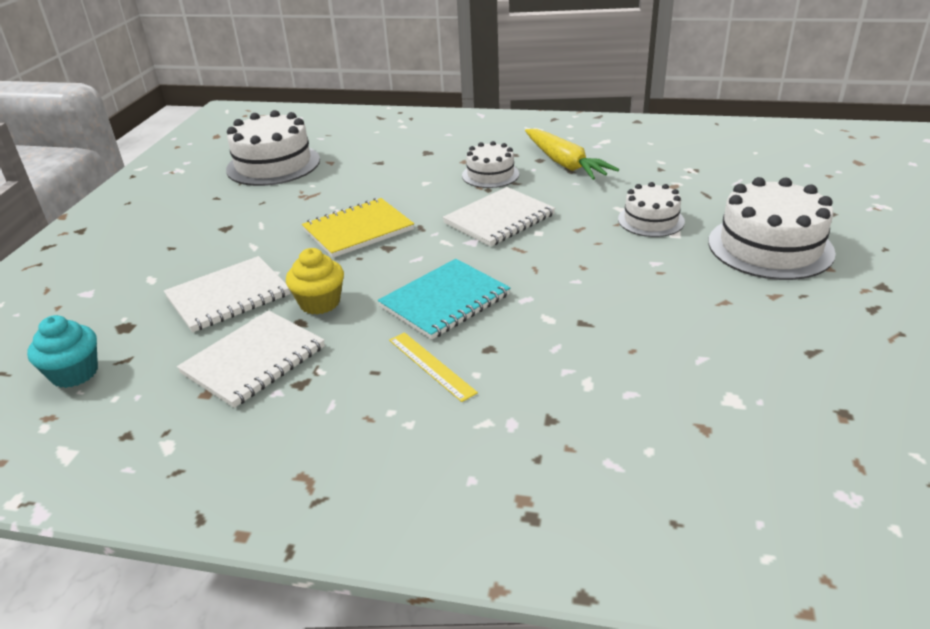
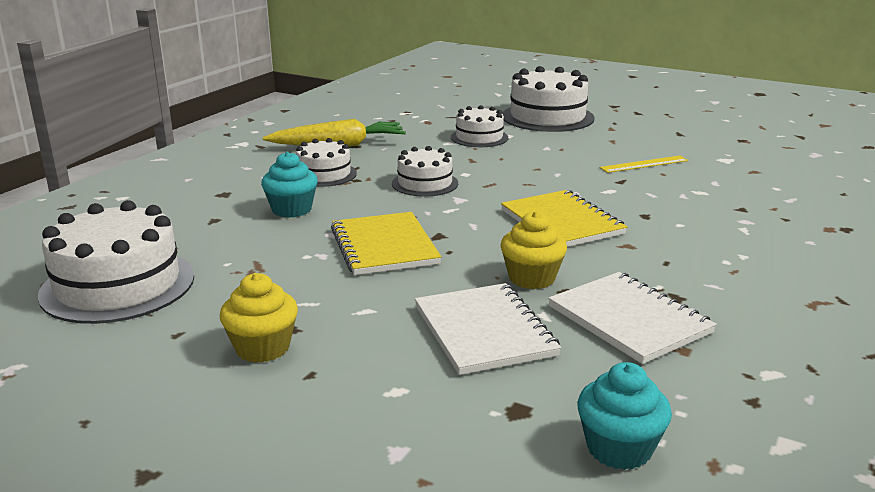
camera: 75 degrees left, 10 degrees down
turquoise notebook [378,259,510,340] -> yellow notebook [501,190,627,247]
yellow ruler [389,332,478,402] -> yellow ruler moved to [600,156,689,173]
white notebook [442,187,555,247] -> white cake [392,146,458,197]
none -> yellow cupcake [220,273,298,362]
none -> turquoise cupcake [261,151,318,218]

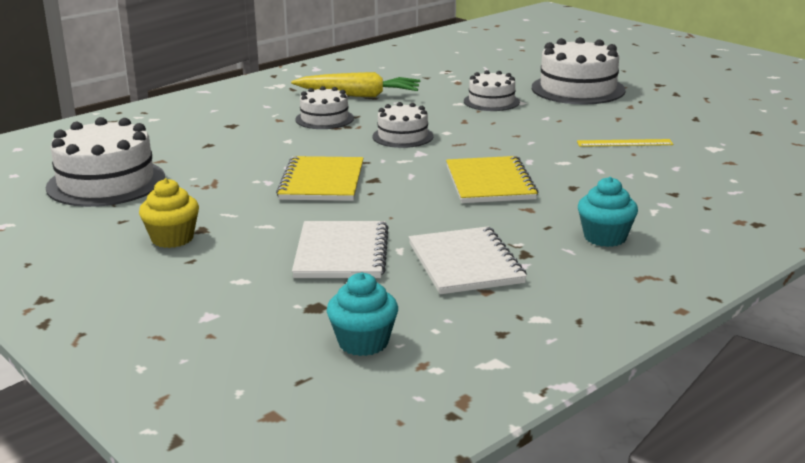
camera: 20 degrees right, 0 degrees up
turquoise cupcake [261,151,318,218] -> turquoise cupcake moved to [578,177,638,247]
yellow cupcake [501,211,567,289] -> none

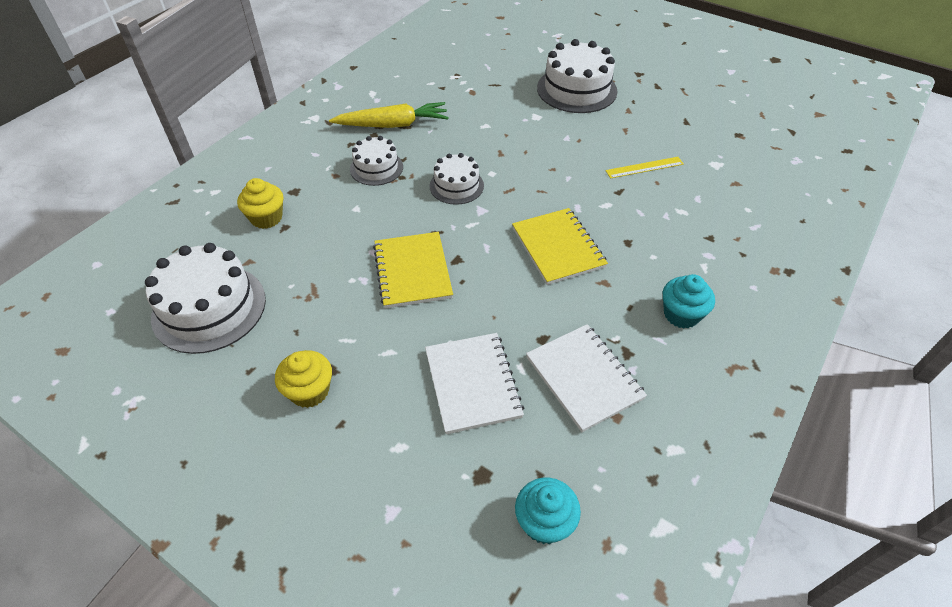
camera: 15 degrees left, 25 degrees up
white cake [464,70,520,111] -> none
none -> yellow cupcake [237,178,283,229]

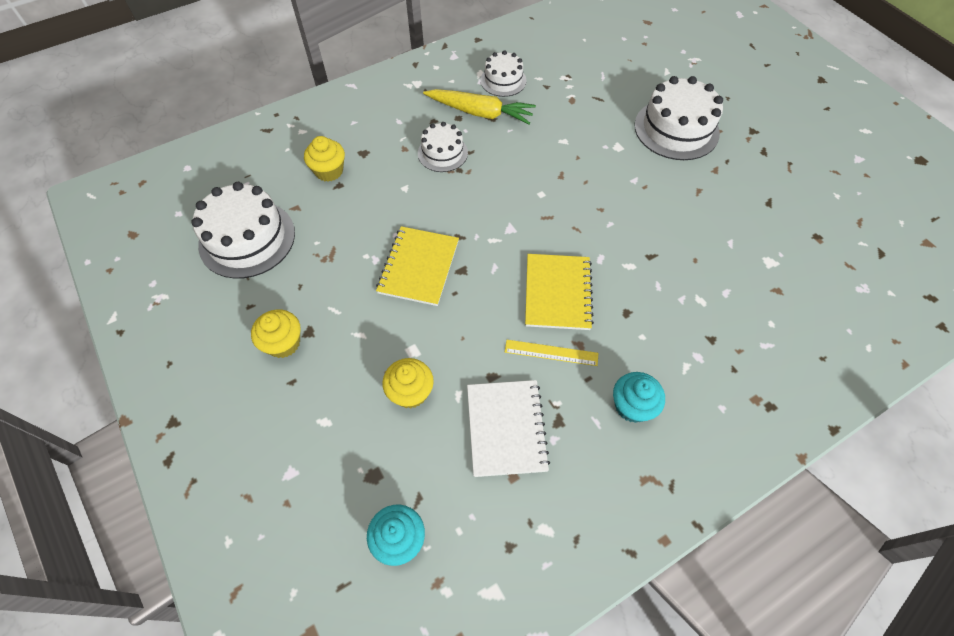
camera: 25 degrees right, 10 degrees up
white notebook [425,333,524,434] -> yellow cupcake [382,358,434,409]
white cake [429,153,484,205] -> white cake moved to [480,50,527,97]
yellow ruler [605,157,684,179] -> yellow ruler moved to [505,340,598,366]

